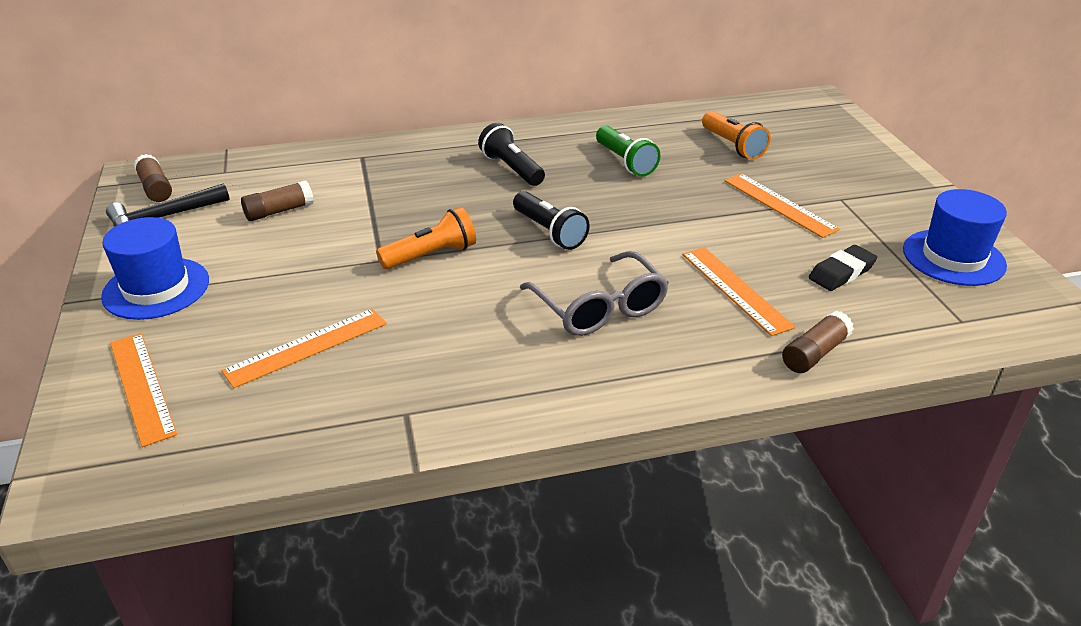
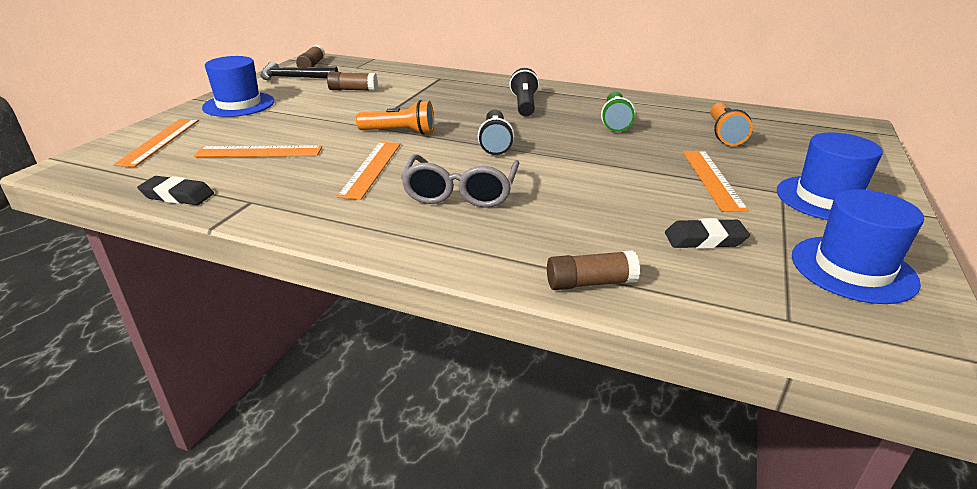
camera: 35 degrees right, 5 degrees down
orange ruler [682,247,795,336] -> orange ruler moved to [337,142,401,200]
none -> black eraser [137,176,214,205]
none -> blue hat [777,132,883,220]

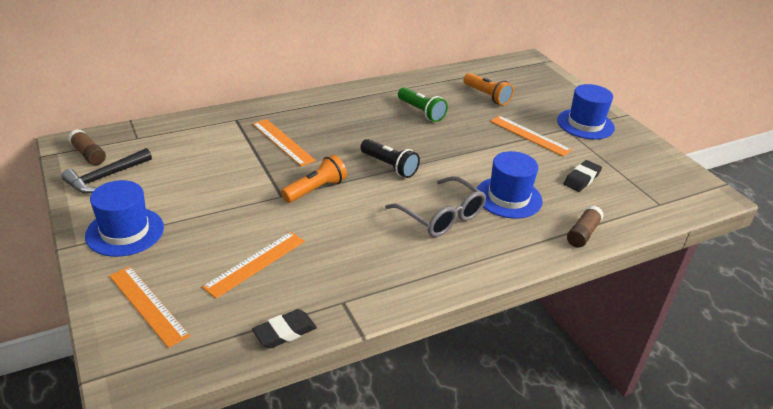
camera: 50 degrees left, 5 degrees up
brown glue stick [327,72,378,91] -> none
orange ruler [337,142,401,200] -> orange ruler moved to [253,119,316,166]
black flashlight [510,68,539,117] -> none
blue hat [792,189,924,304] -> blue hat moved to [477,151,543,219]

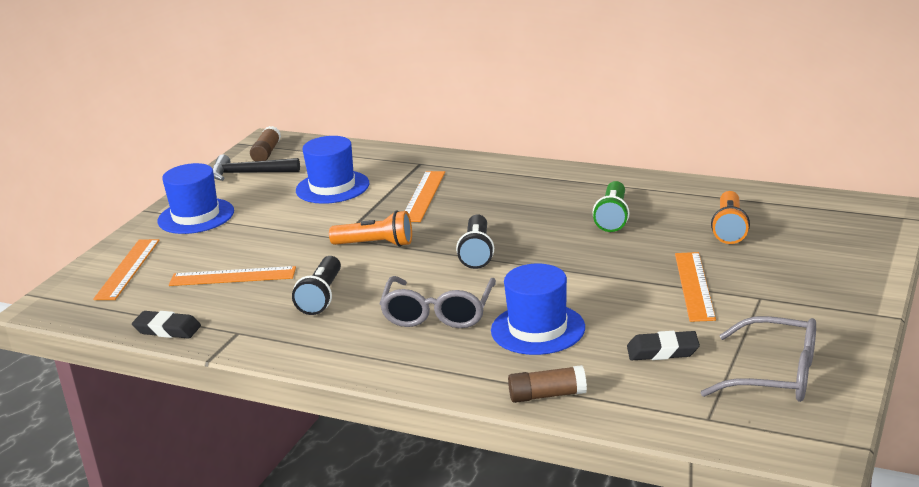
camera: 55 degrees right, 10 degrees down
blue hat [557,84,615,139] -> blue hat moved to [296,136,369,204]
none -> black flashlight [292,256,341,315]
none -> grey glasses [700,316,816,402]

